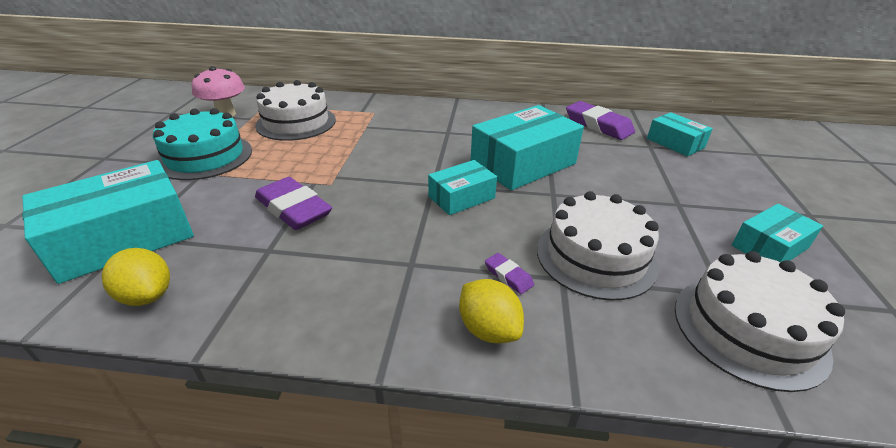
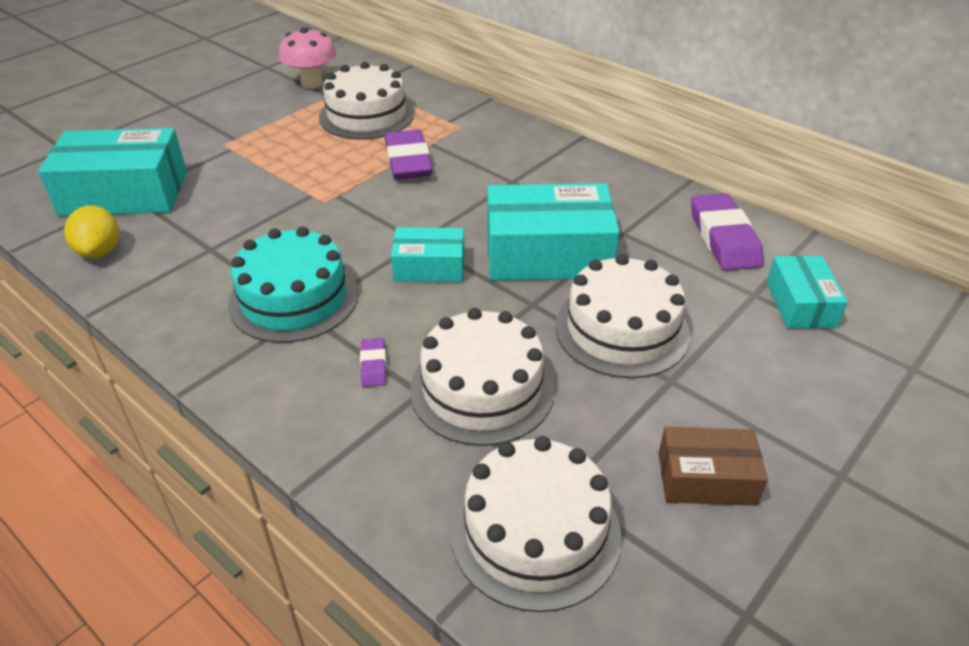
camera: 35 degrees right, 5 degrees up
turquoise cake [153,108,252,180] -> turquoise cake moved to [228,227,358,343]
purple eraser [255,177,332,230] -> purple eraser moved to [385,130,433,180]
yellow lemon [459,279,524,343] -> none
turquoise box [732,204,823,262] -> brown box [659,427,768,506]
none -> white cake [555,254,690,378]

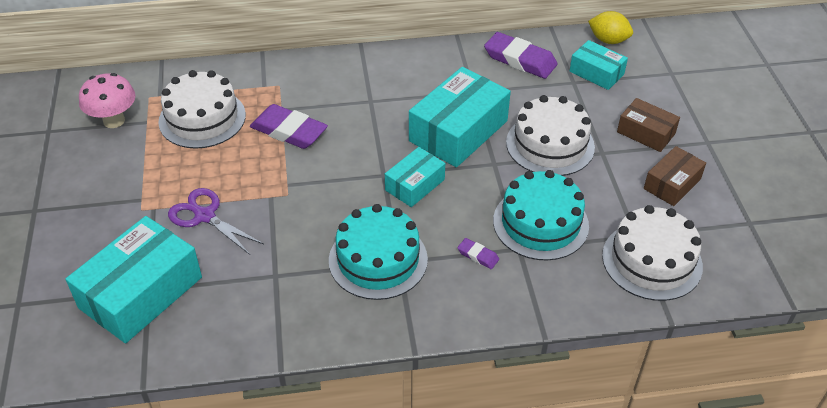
camera: 50 degrees left, 5 degrees up
yellow lemon [64,205,119,258] -> yellow lemon moved to [588,11,633,44]
white cake [410,308,555,446] -> turquoise cake [493,170,589,261]
none -> purple scissors [168,188,264,255]
none -> brown box [617,98,680,152]

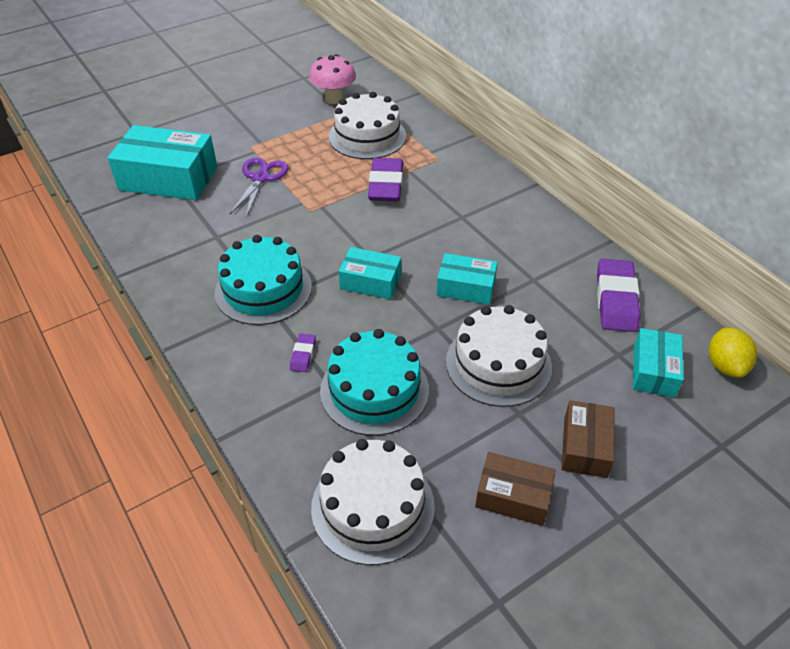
camera: 65 degrees right, 0 degrees up
turquoise box [409,67,511,167] -> turquoise box [436,253,498,305], size x0.56

